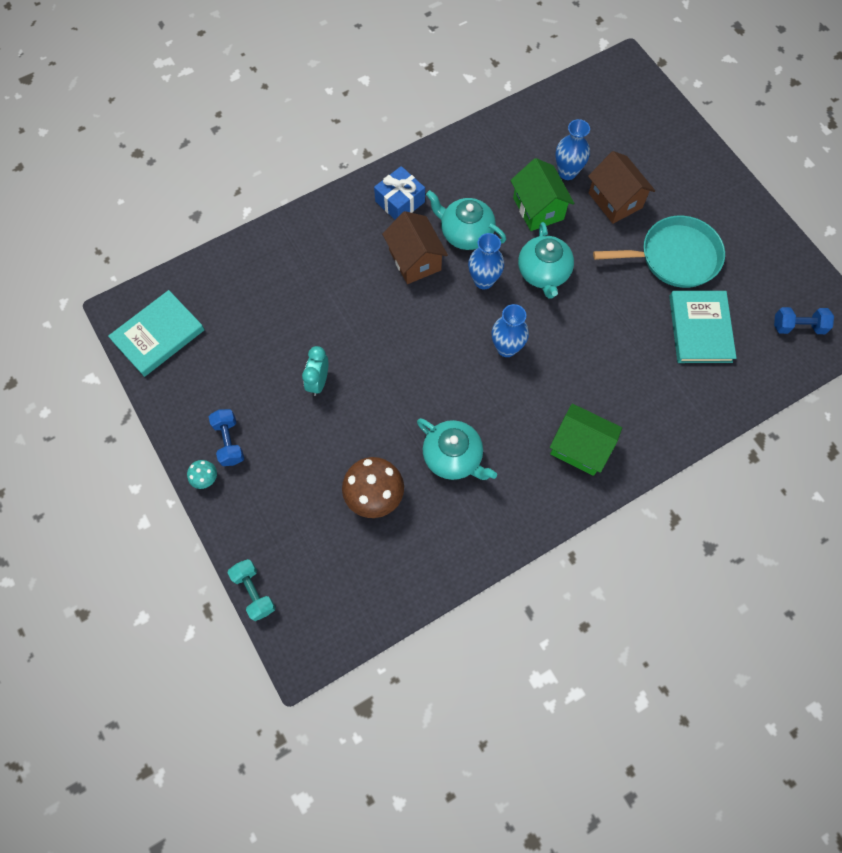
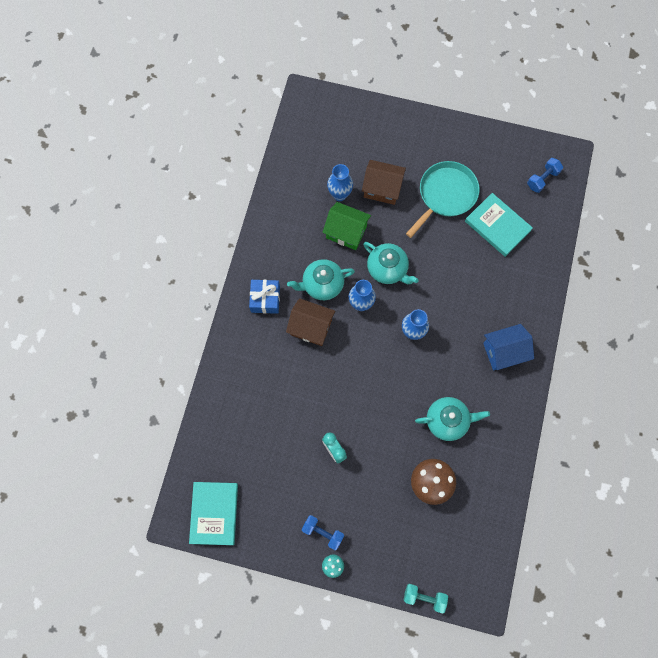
camera: 45 degrees left, 5 degrees up
green house [550,404,622,476] -> blue house [483,324,534,371]

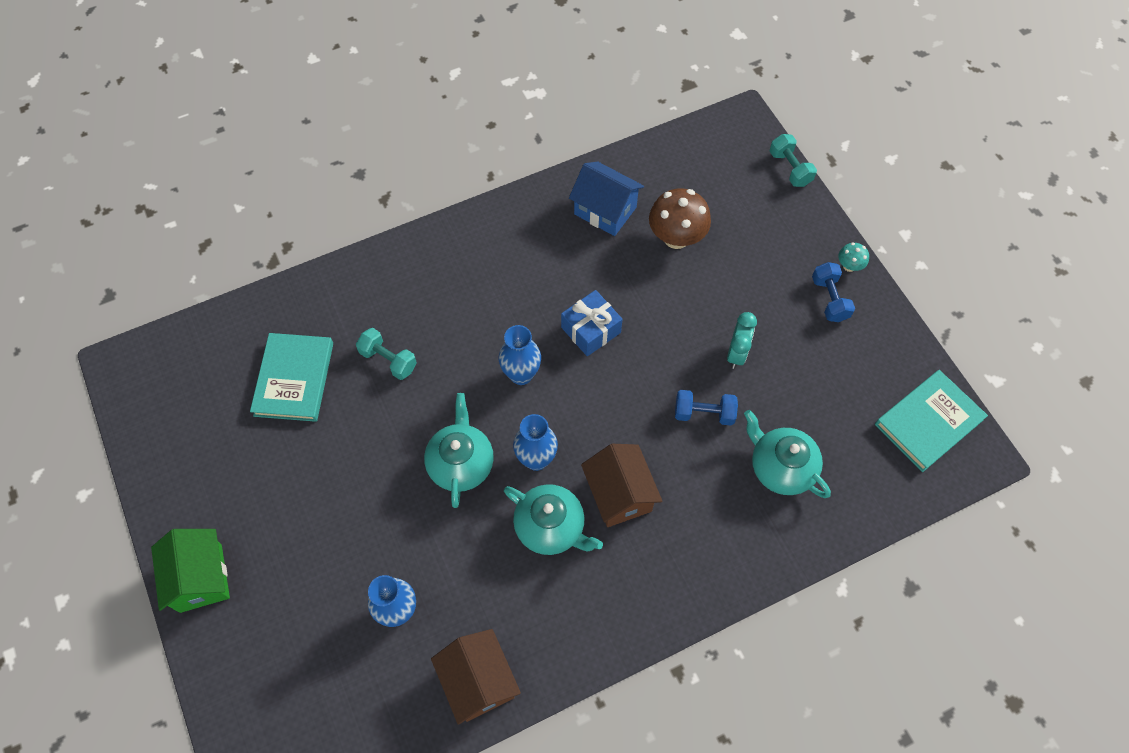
camera: 130 degrees left, 10 degrees down
blue gift [249,280,280,314] -> blue gift moved to [561,290,623,356]
green house [323,202,371,250] -> green house moved to [151,529,230,613]
brown house [362,160,406,205] -> brown house moved to [431,629,521,725]
turquoise pan [406,161,479,238] -> none
turquoise teapot [415,397,490,441] -> turquoise teapot moved to [744,410,831,498]
blue house [483,324,534,371] -> blue house moved to [569,161,644,236]
blue dumbbell [527,158,563,193] -> blue dumbbell moved to [675,390,738,425]
none -> turquoise dumbbell [356,328,417,380]

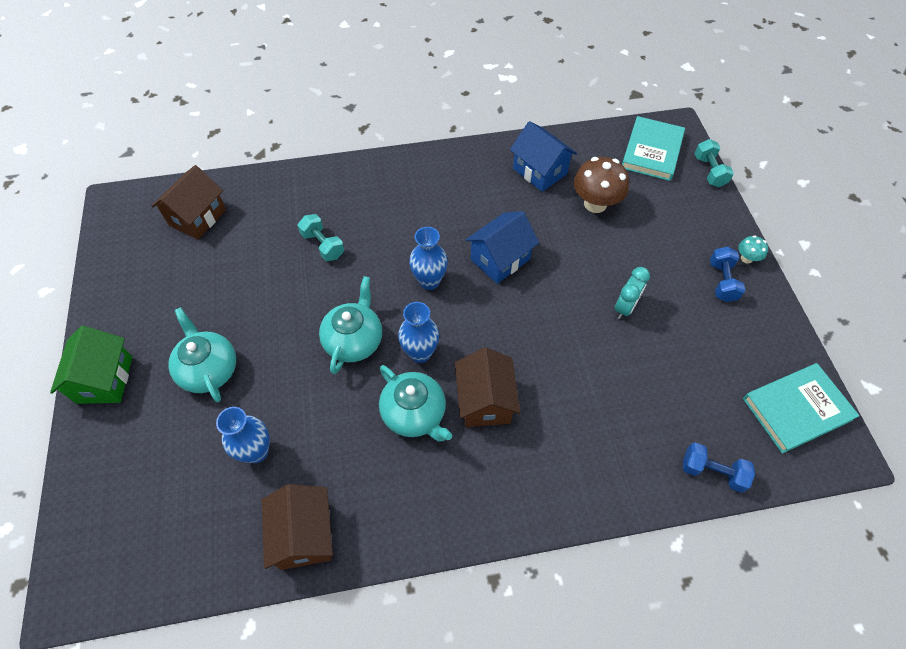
camera: 15 degrees right, 5 degrees down
turquoise book [250,333,333,422] -> turquoise book moved to [622,116,685,181]
blue gift [561,290,623,356] -> blue house [466,211,539,284]
blue dumbbell [675,390,738,425] -> blue dumbbell moved to [683,442,755,493]
turquoise teapot [744,410,831,498] -> turquoise teapot moved to [168,307,236,402]
none -> brown house [151,165,226,240]

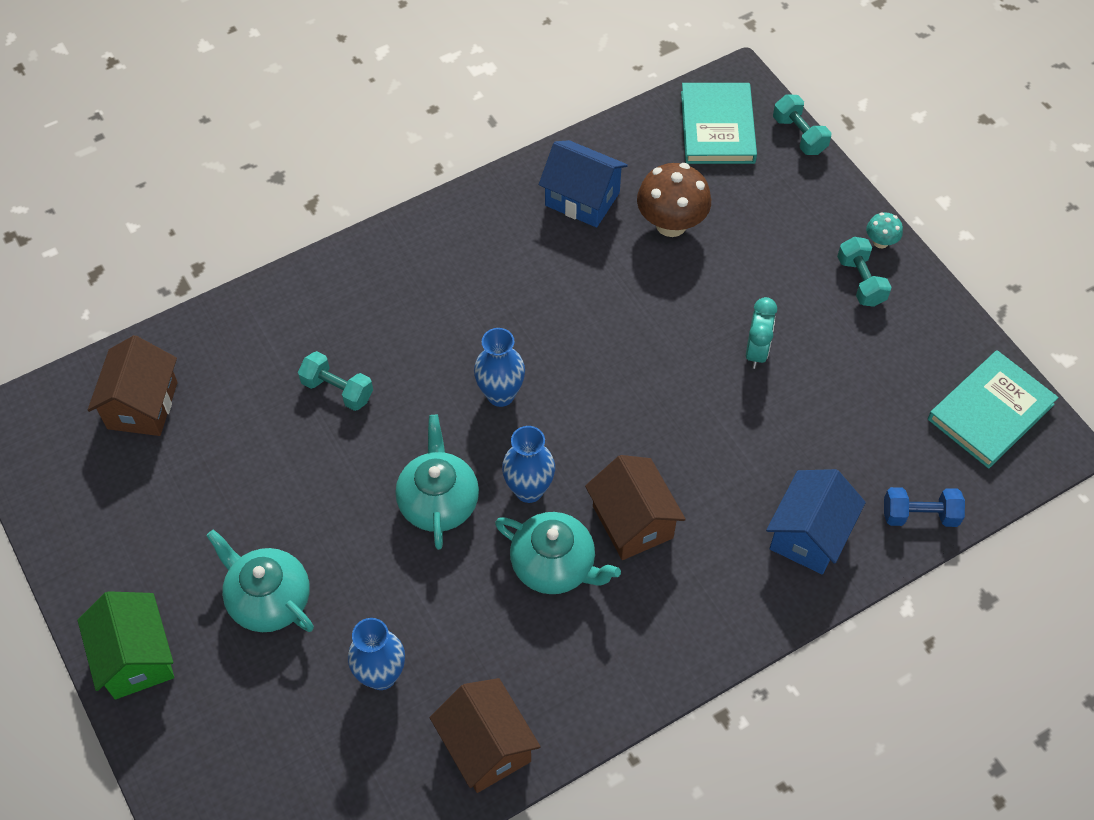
camera: 20 degrees left, 0 degrees up
blue house [466,211,539,284] -> blue house moved to [766,469,866,575]
blue dumbbell [710,246,745,302] -> turquoise dumbbell [837,237,892,307]

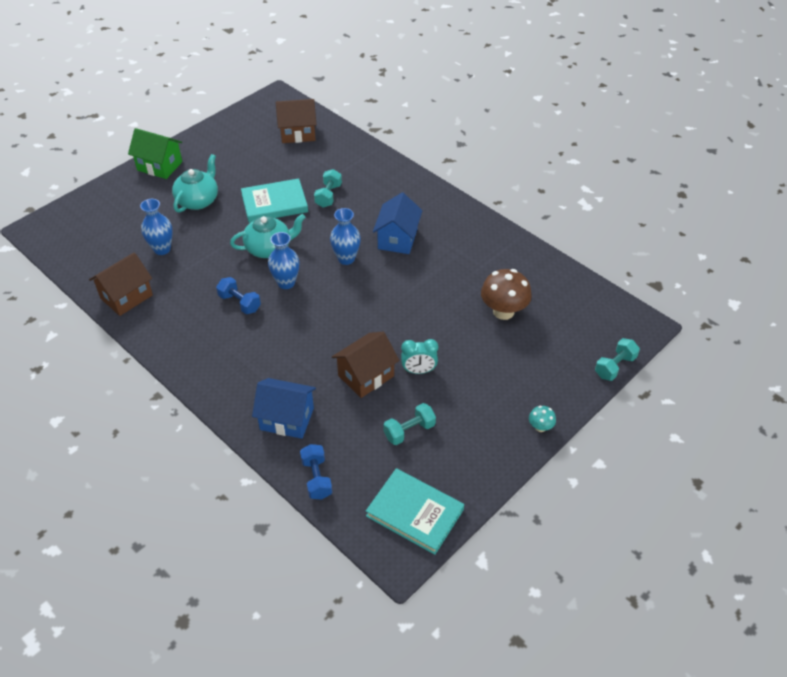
camera: 75 degrees right, 10 degrees down
green house [78,591,174,700] -> green house turned 60 degrees clockwise [128,128,182,179]
turquoise teapot [495,512,621,594] -> blue dumbbell [216,277,261,314]
blue house [539,140,628,228] -> blue house moved to [373,193,423,254]
brown house [585,455,686,560] -> brown house moved to [332,332,399,398]
turquoise book [681,83,757,164] -> turquoise book moved to [241,178,308,223]
turquoise dumbbell [837,237,892,307] -> turquoise dumbbell moved to [383,403,436,445]

